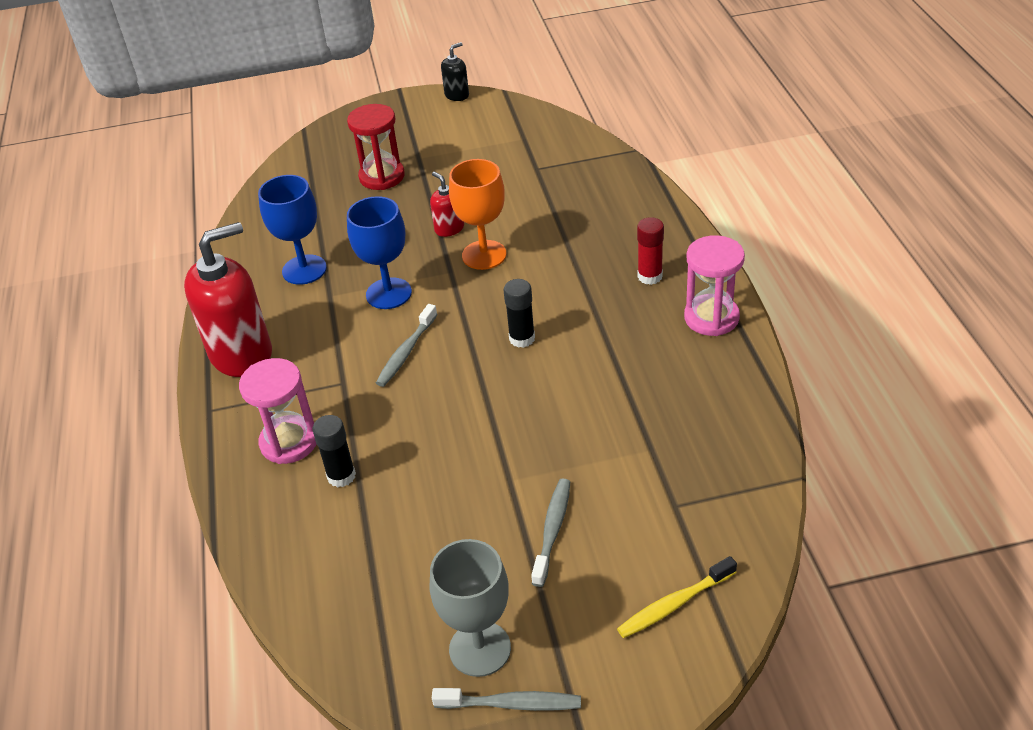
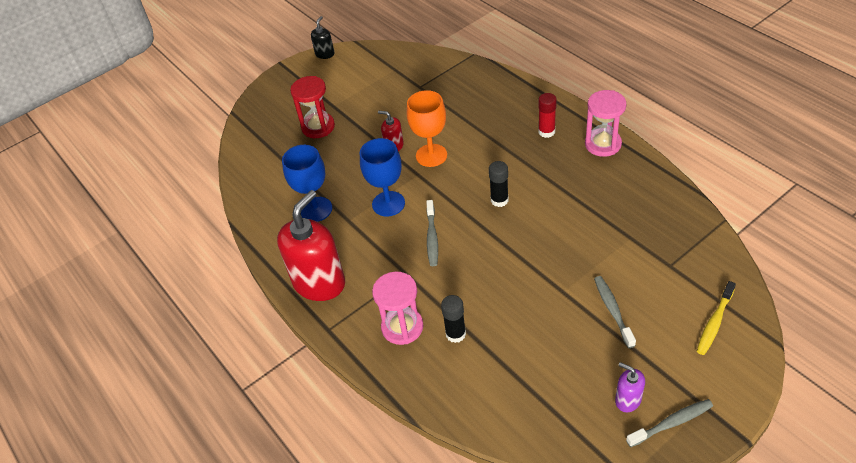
camera: 25 degrees left, 5 degrees up
grey goblet [430,539,511,677] -> purple soap dispenser [615,362,645,412]

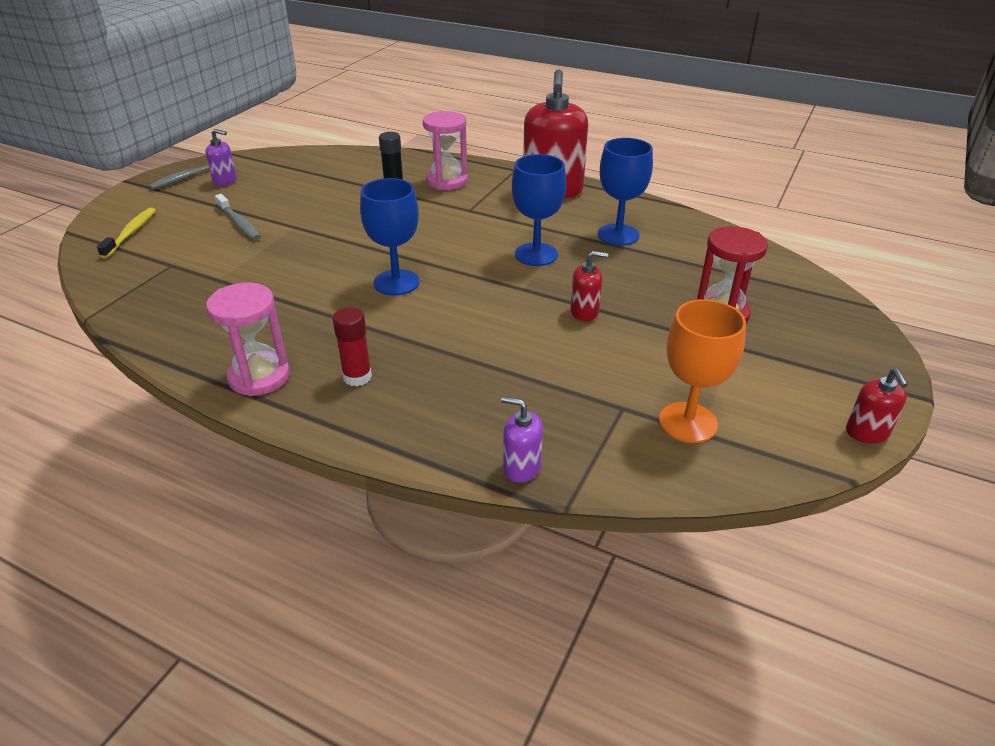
camera: 150 degrees right, 10 degrees down
black soap dispenser [311,16,334,59] -> red soap dispenser [846,368,908,444]
orange goblet [407,90,447,167] -> orange goblet moved to [659,299,746,443]
grey toothbrush [426,200,438,266] -> none
black glue stick [489,161,509,207] -> blue goblet [360,178,419,296]
none -> purple soap dispenser [501,396,543,483]

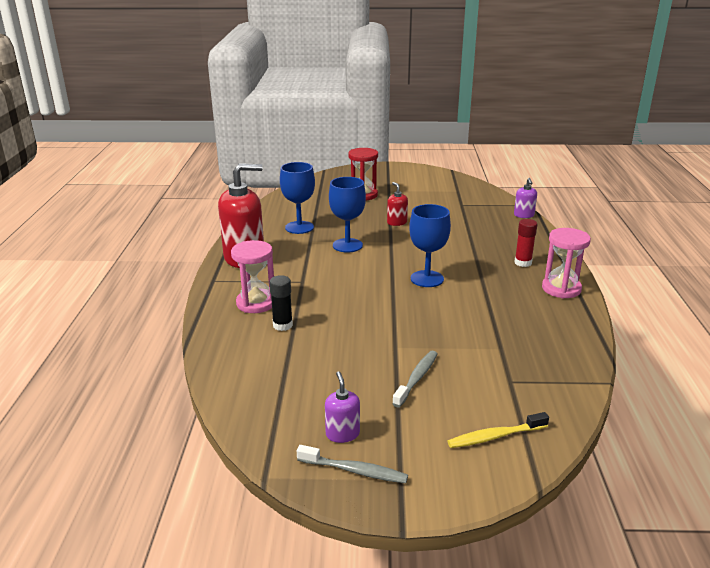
camera: 115 degrees left, 10 degrees down
orange goblet [659,299,746,443] -> none
red soap dispenser [846,368,908,444] -> none

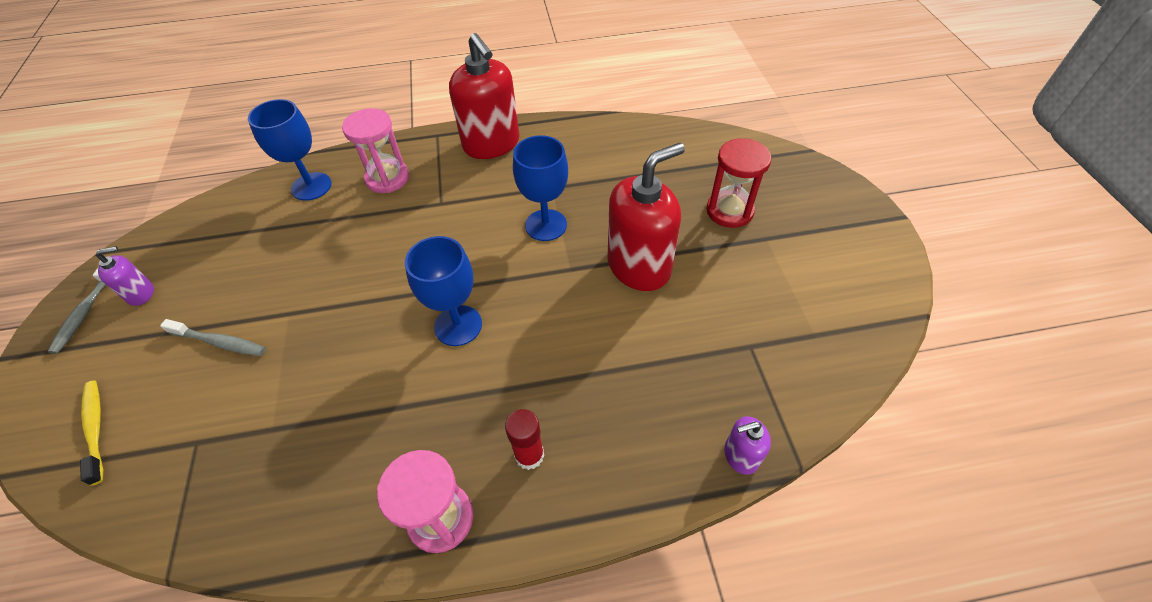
camera: 80 degrees right, 25 degrees up
black glue stick [269,275,293,331] -> none
blue goblet [280,162,315,234] -> blue goblet moved to [248,99,332,201]
red soap dispenser [387,182,408,226] -> red soap dispenser [607,143,685,291], size x2.17

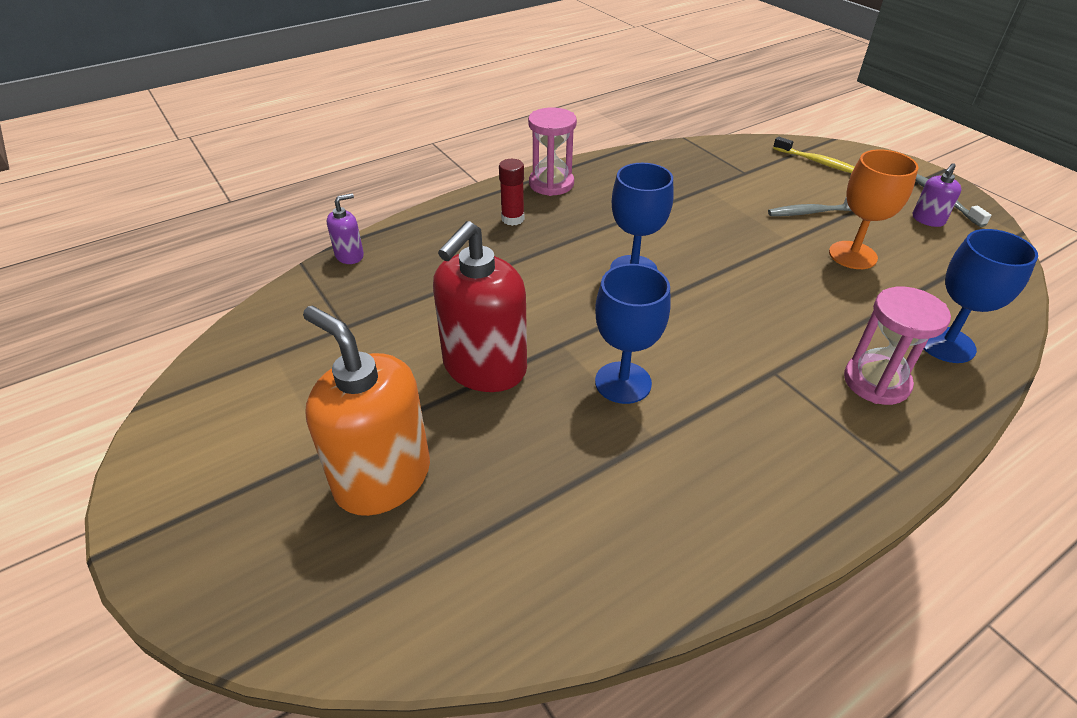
camera: 155 degrees right, 10 degrees down
red soap dispenser [449,33,520,159] -> none
red hourglass [707,138,771,228] -> orange soap dispenser [303,306,430,516]
none -> orange goblet [829,150,919,269]

